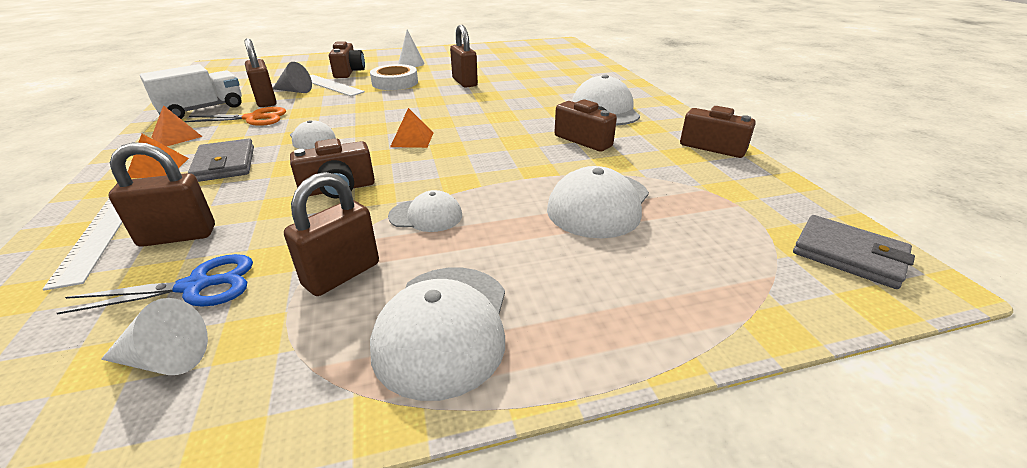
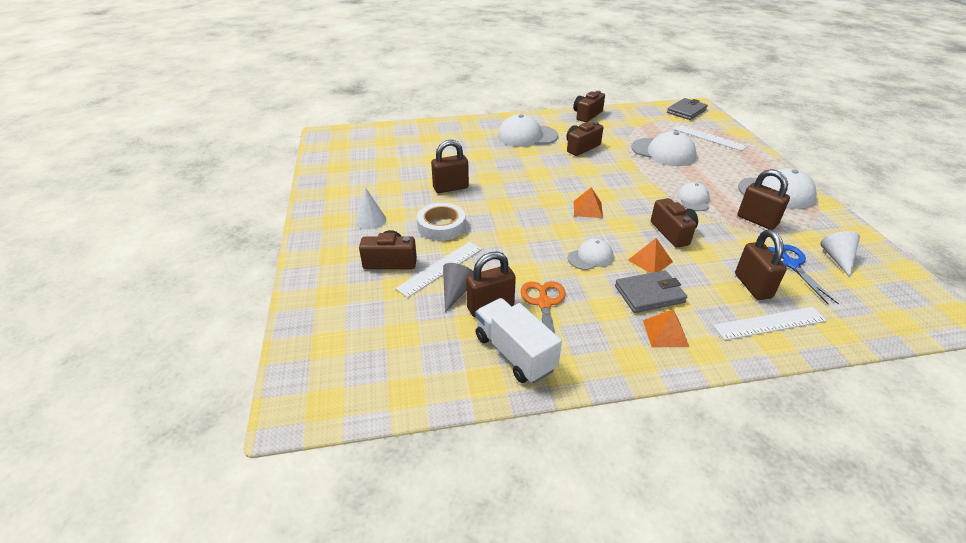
camera: 85 degrees left, 5 degrees up
orange pyramid [152,105,203,146] -> orange pyramid moved to [628,238,673,273]
none -> white ruler [673,125,747,151]

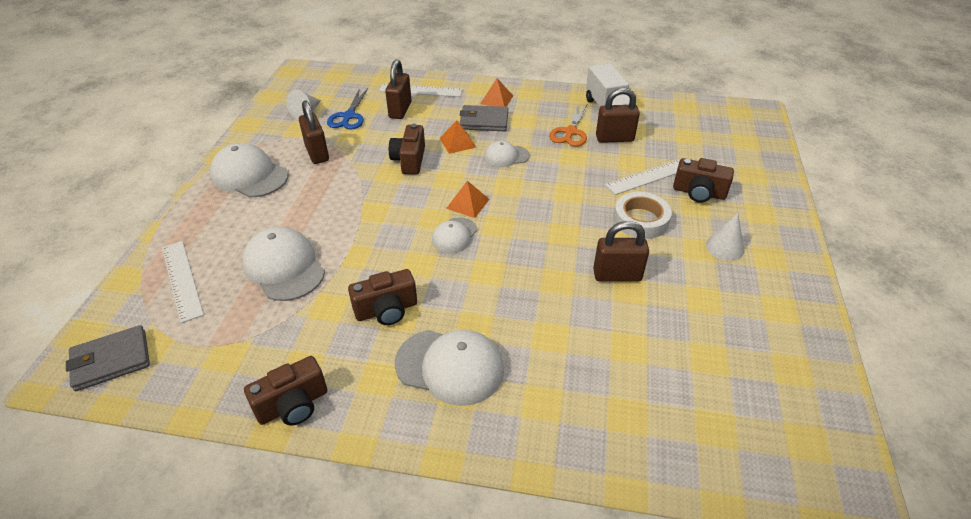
camera: 160 degrees left, 5 degrees up
grey cone [443,263,473,312] -> none
white cap [677,182,710,211] -> white cap moved to [432,217,477,253]

